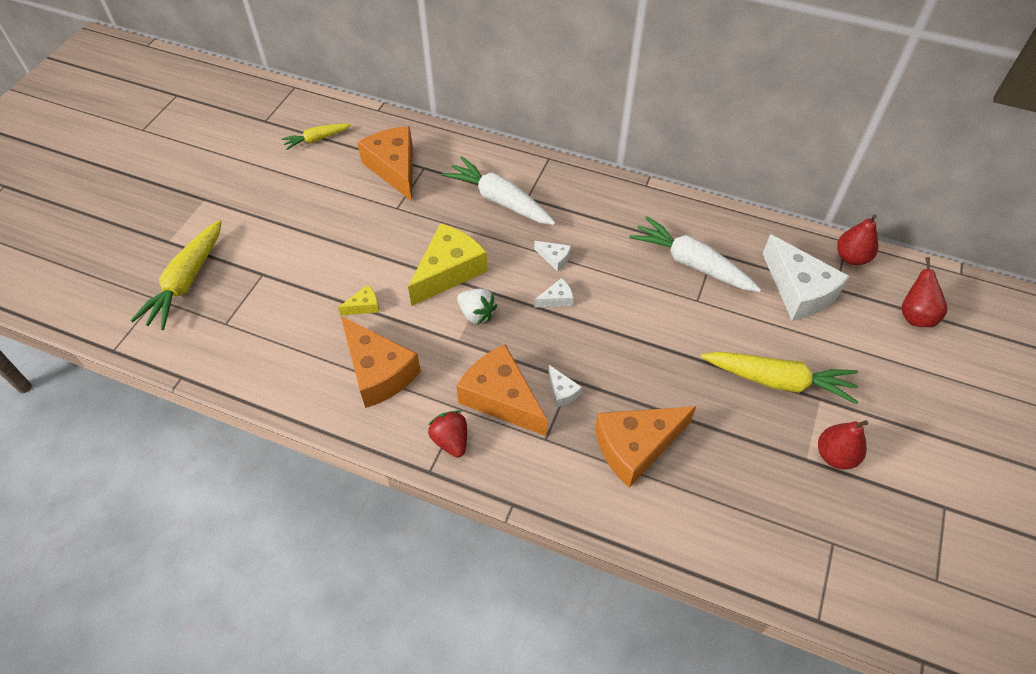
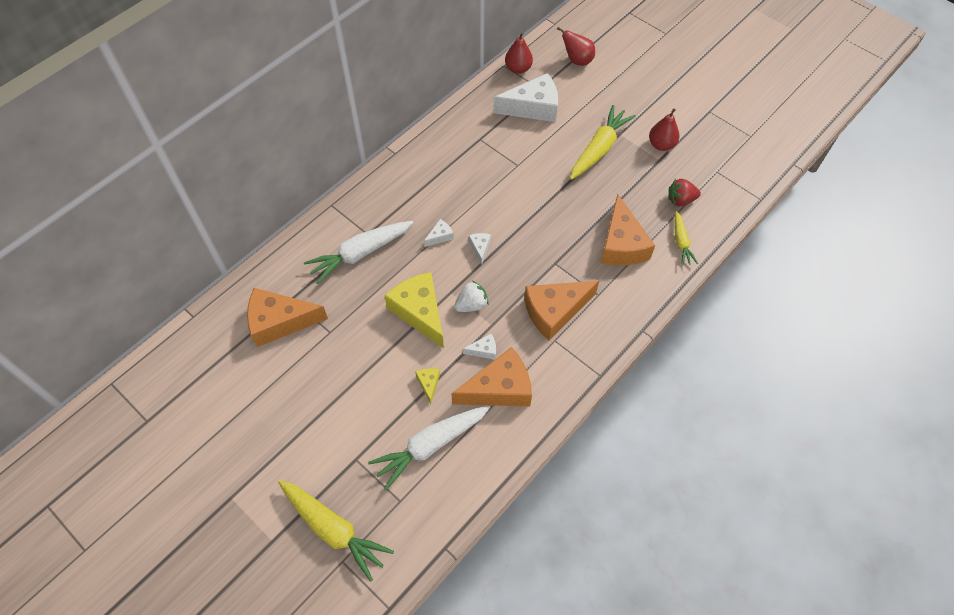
camera: 70 degrees left, 5 degrees up
yellow carrot [282,123,351,150] -> yellow carrot moved to [674,211,698,265]
red strawberry [428,410,467,458] -> red strawberry moved to [669,179,701,206]
white cheese [548,365,582,407] -> white cheese moved to [463,334,496,360]
white carrot [629,216,761,292] -> white carrot moved to [368,406,490,490]

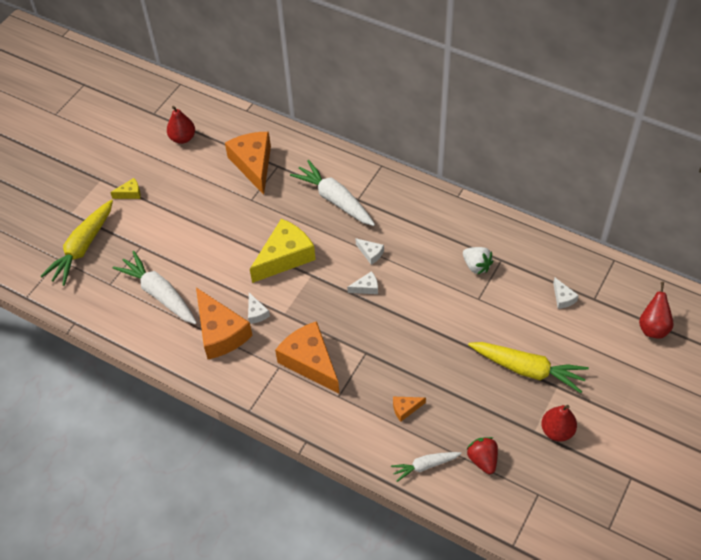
camera: 80 degrees right, 5 degrees down
yellow cheese [415,368,440,404] -> yellow cheese moved to [110,178,141,199]
white strawberry [454,281,489,312] -> white strawberry moved to [463,247,493,275]
white cheese [493,73,558,122] -> white cheese [553,278,579,309], size x0.44
red pear [505,32,533,74] -> red pear moved to [167,106,195,144]
orange cheese [601,194,655,266] -> orange cheese [393,397,426,422], size x0.44
yellow carrot [674,211,698,265] -> white carrot [391,452,462,482]

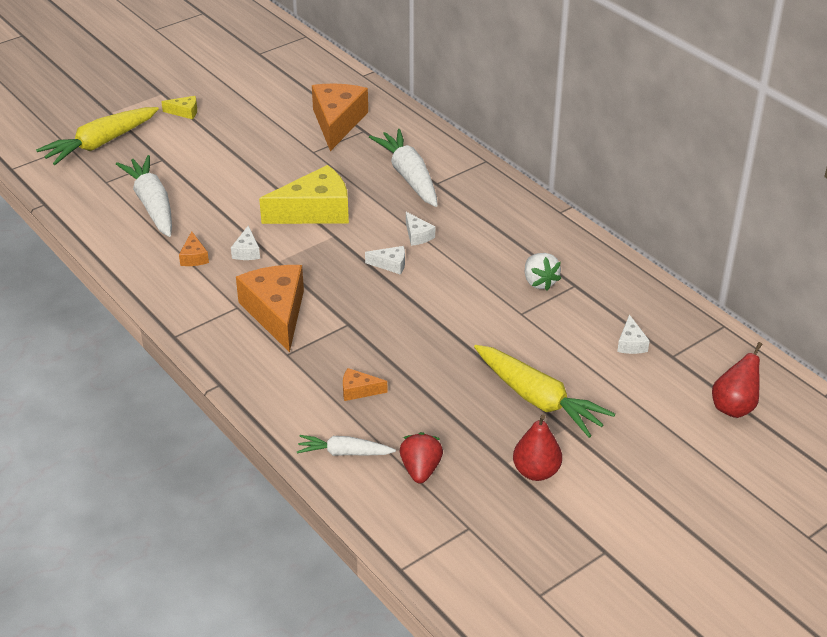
camera: 20 degrees right, 15 degrees down
red pear [167,106,195,144] -> none
orange cheese [196,288,253,359] -> orange cheese [179,231,209,266], size x0.44

